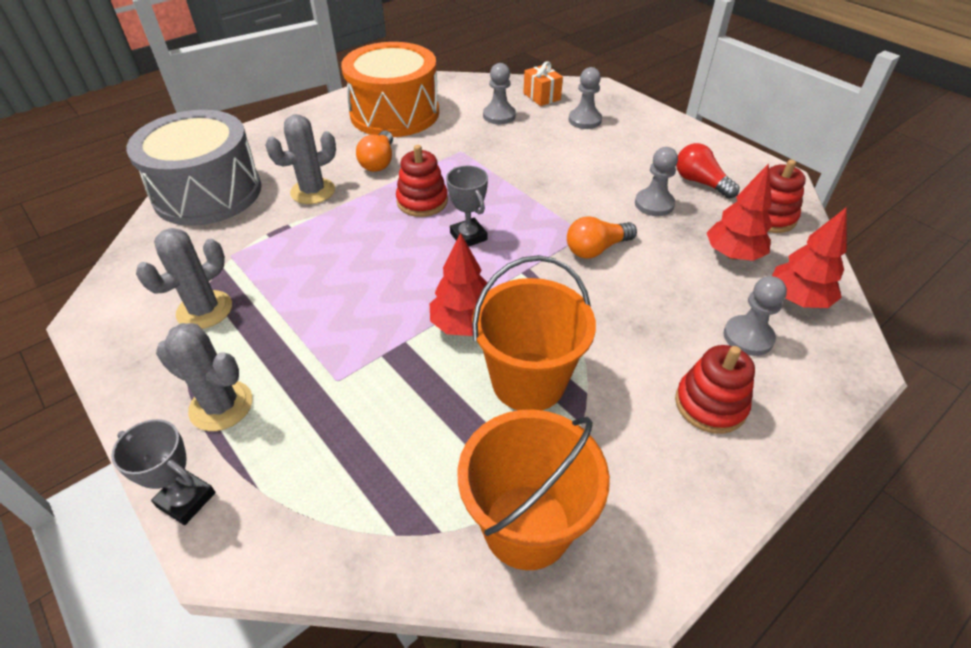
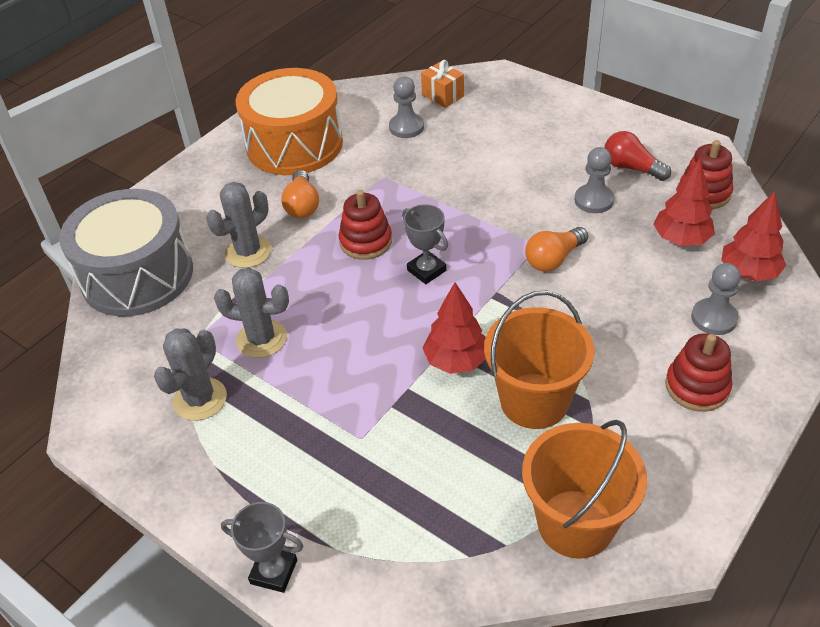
camera: 10 degrees left, 0 degrees up
grey cactus [156,323,252,431] -> grey cactus moved to [214,267,289,358]
grey pawn [569,67,602,129] -> none

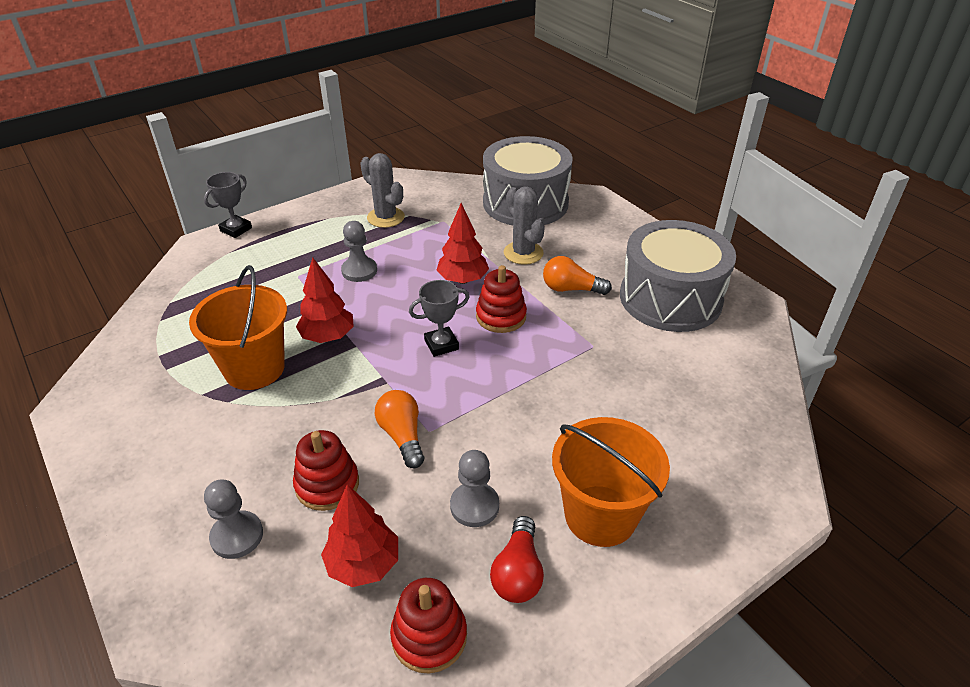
camera: 105 degrees right, 5 degrees down
grey cactus [214,267,289,358] -> none
orange drum [236,68,343,175] -> grey drum [620,220,736,332]
grey pawn [389,77,424,138] -> grey pawn moved to [341,221,377,282]
orange gift [421,60,464,108] -> none
orange bucket [522,420,647,559] -> orange bucket moved to [552,417,670,547]
red light bulb [604,131,671,181] -> red light bulb turned 135 degrees clockwise [490,516,544,603]
red stacking toy [665,333,732,412] -> red stacking toy moved to [293,430,359,511]
red tree [721,191,786,281] -> red tree moved to [436,203,489,284]

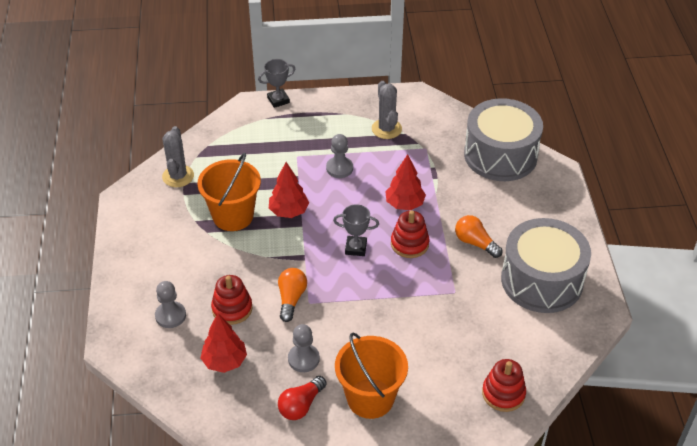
camera: 30 degrees right, 5 degrees up
red stacking toy [390,578,467,673] -> red stacking toy moved to [482,359,526,412]
grey cactus [504,187,545,265] -> grey cactus moved to [162,126,194,187]

